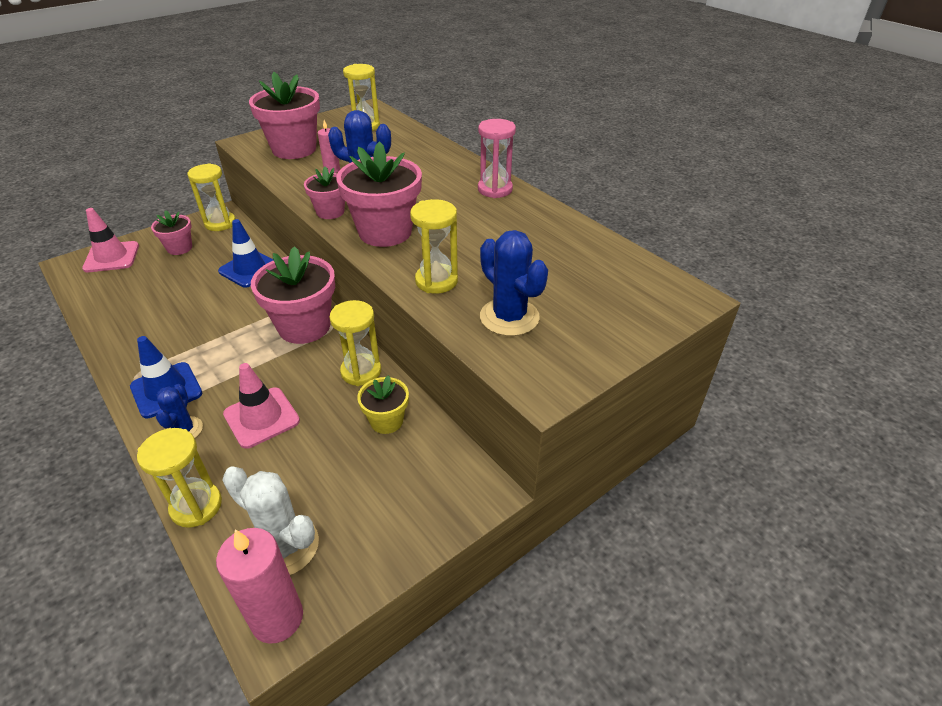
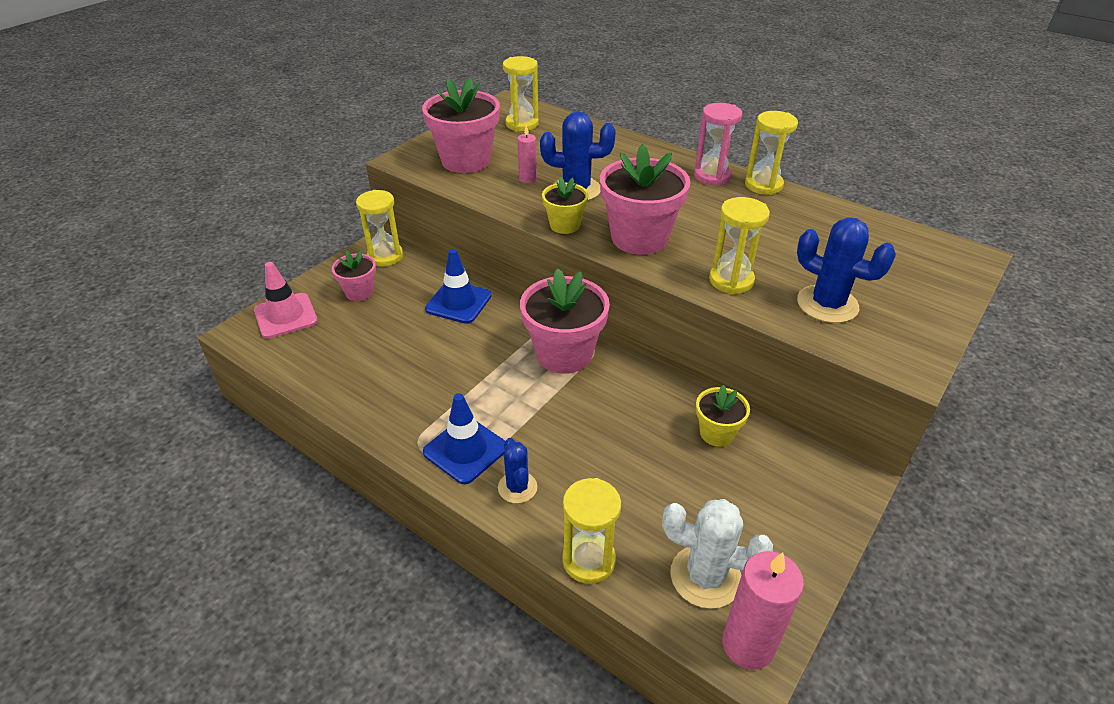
camera: 15 degrees left, 0 degrees up
pink traffic cone [223,363,300,449] -> none
pink flower pot [304,166,345,219] -> yellow flower pot [542,177,589,234]
yellow hourglass [329,300,381,386] -> yellow hourglass moved to [745,111,798,195]

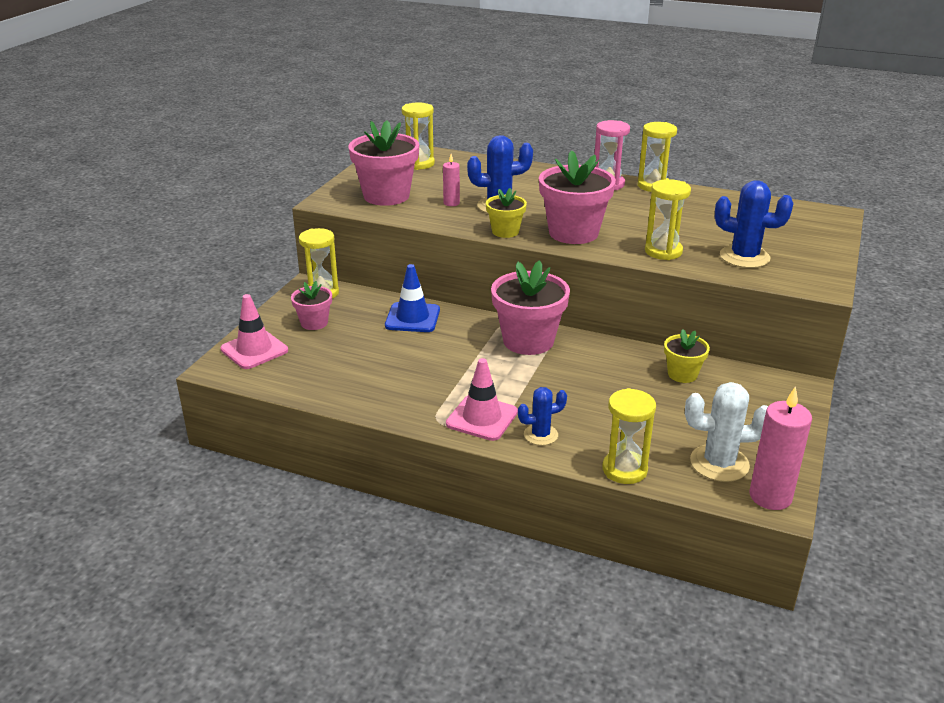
camera: 15 degrees left, 10 degrees down
blue traffic cone [423,393,505,484] -> pink traffic cone [446,358,518,441]
blue cactus [498,438,537,503] -> blue cactus turned 75 degrees counterclockwise [518,387,567,445]

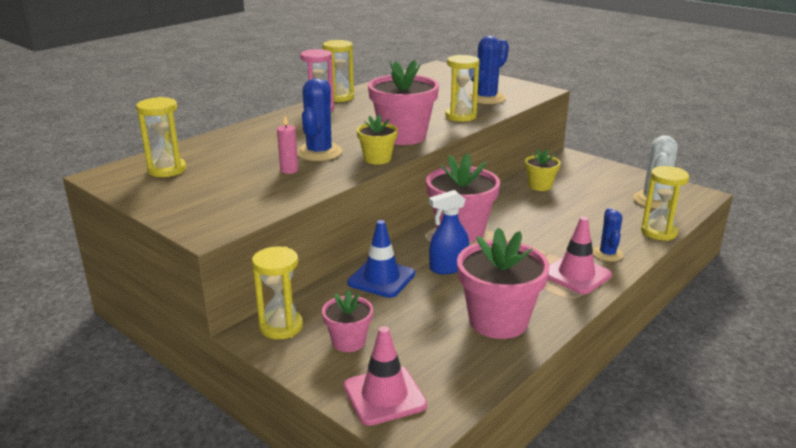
camera: 70 degrees left, 5 degrees down
pink flower pot [349,120,419,206] -> pink flower pot moved to [457,228,550,339]
pink candle [749,386,812,510] -> none
none -> blue spray bottle [429,190,469,274]

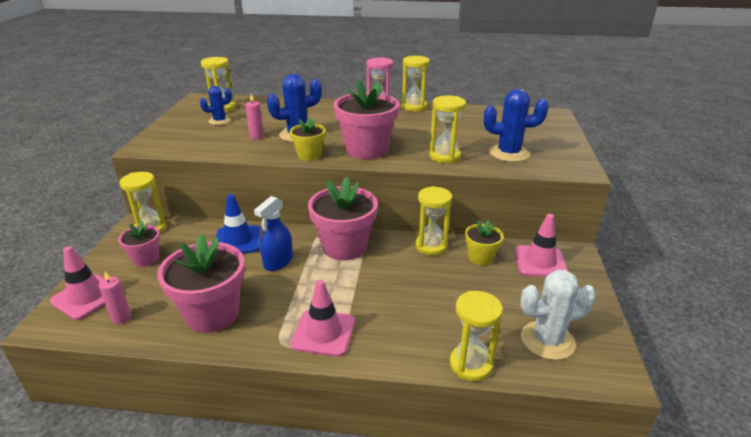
camera: 55 degrees right, 5 degrees up
blue spray bottle [429,190,469,274] -> blue spray bottle turned 90 degrees counterclockwise [254,196,293,271]
blue cactus [593,208,623,261] -> blue cactus moved to [200,86,232,125]
none -> pink candle [99,272,131,324]
none -> yellow hourglass [416,186,452,256]
none -> pink traffic cone [515,214,568,277]

